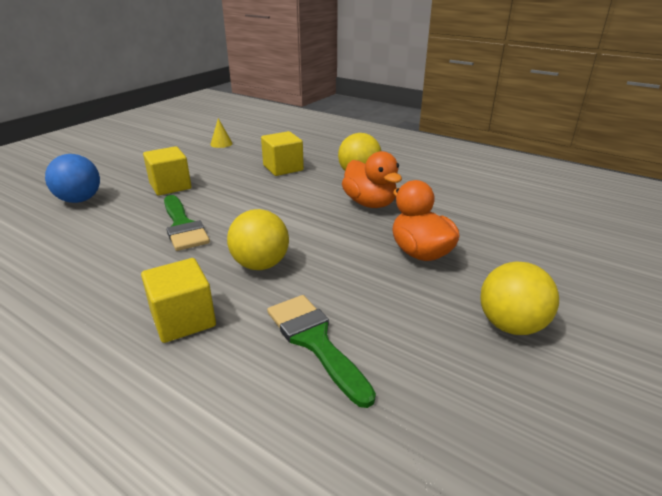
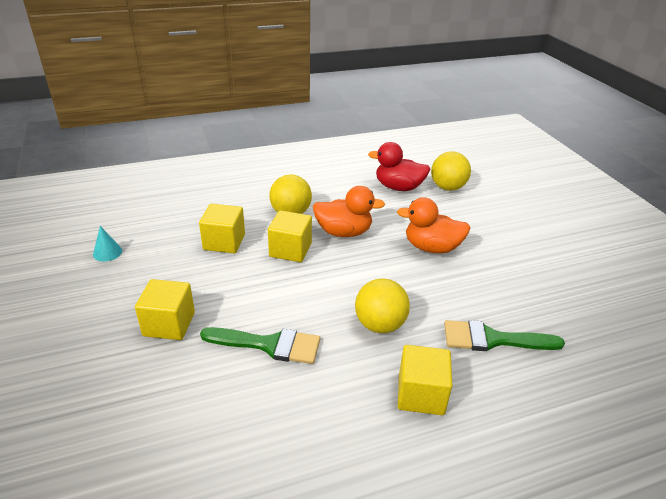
camera: 55 degrees left, 5 degrees up
blue ball [45,154,100,203] -> none
yellow cone [210,118,233,148] -> turquoise cone [93,226,122,261]
yellow ball [480,261,559,335] -> yellow ball moved to [431,151,471,191]
none -> yellow cube [268,210,312,262]
none -> red duck [368,142,430,191]

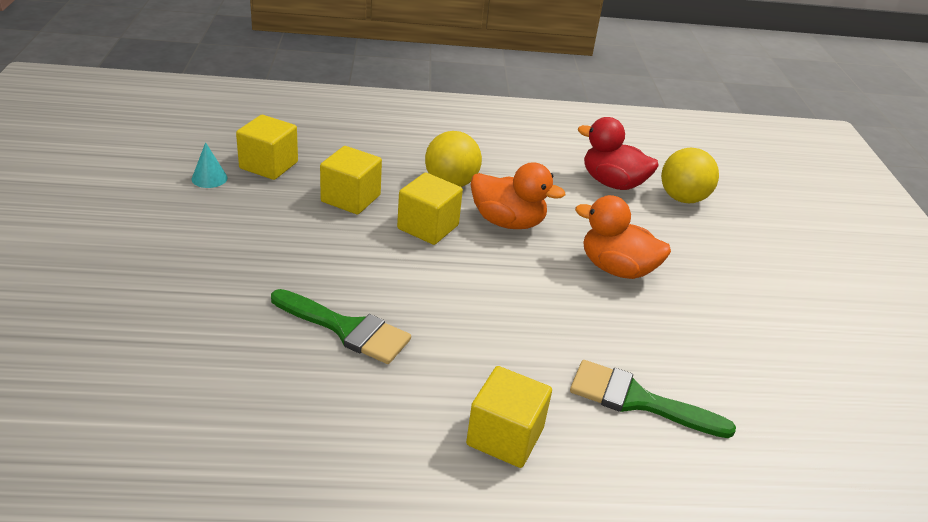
camera: 15 degrees right, 0 degrees up
yellow cube [135,279,195,340] -> yellow cube moved to [236,115,298,180]
yellow ball [355,278,410,333] -> none

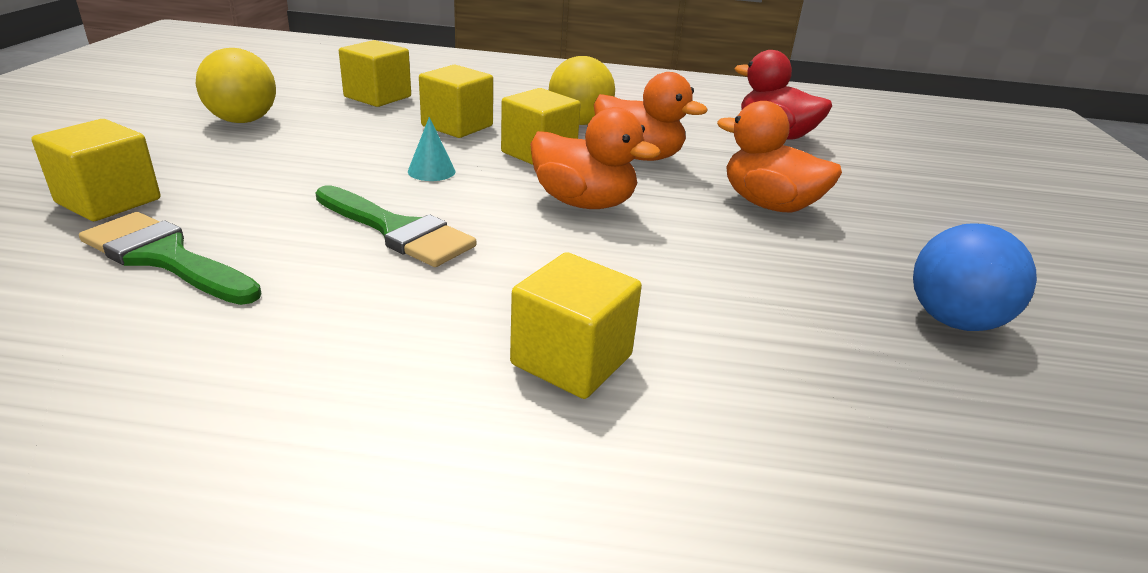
camera: 10 degrees right, 5 degrees down
turquoise cone [192,142,228,188] -> turquoise cone moved to [408,117,455,181]
green brush [570,360,736,438] -> green brush moved to [79,212,262,305]
yellow ball [661,148,719,203] -> yellow ball moved to [196,48,276,123]
none -> yellow cube [32,119,161,221]
none -> orange duck [530,107,661,209]
none -> blue ball [913,224,1037,331]

